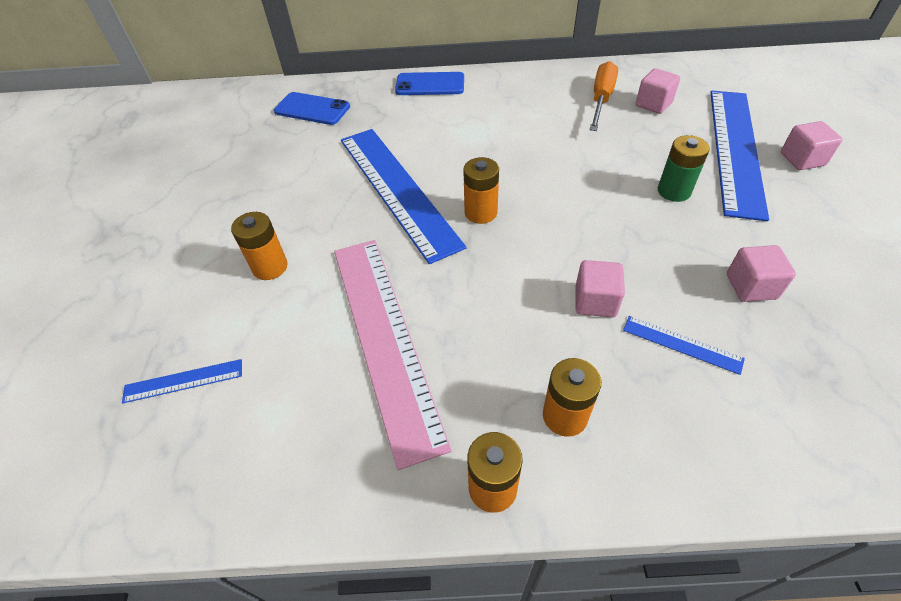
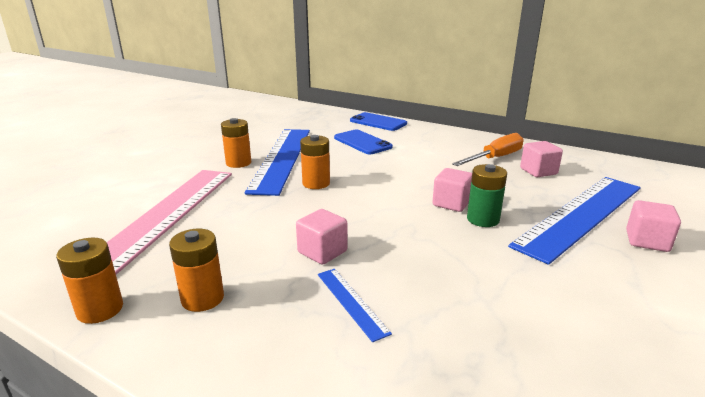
camera: 30 degrees right, 25 degrees down
blue ruler [122,359,242,403] -> none
orange battery [231,212,288,280] -> orange battery moved to [221,118,251,168]
blue phone [274,92,350,125] -> blue phone moved to [334,130,393,155]
pink cube [727,245,796,302] -> pink cube moved to [432,168,472,212]

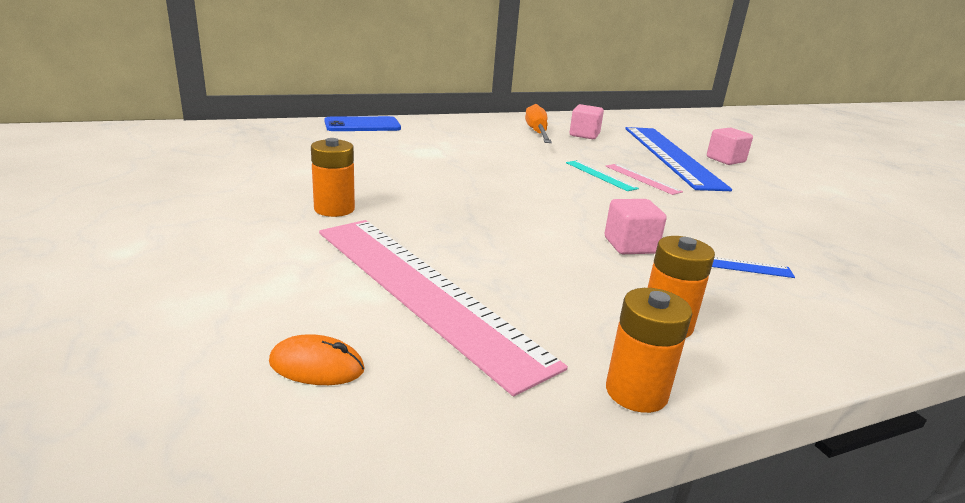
camera: 55 degrees left, 0 degrees up
blue ruler [245,129,310,196] -> none
orange battery [300,135,330,189] -> none
blue phone [334,130,393,155] -> none
pink cube [432,168,472,212] -> turquoise ruler [566,160,639,191]
green battery [467,164,507,227] -> pink ruler [606,164,683,195]
none -> orange mouse [269,334,365,385]

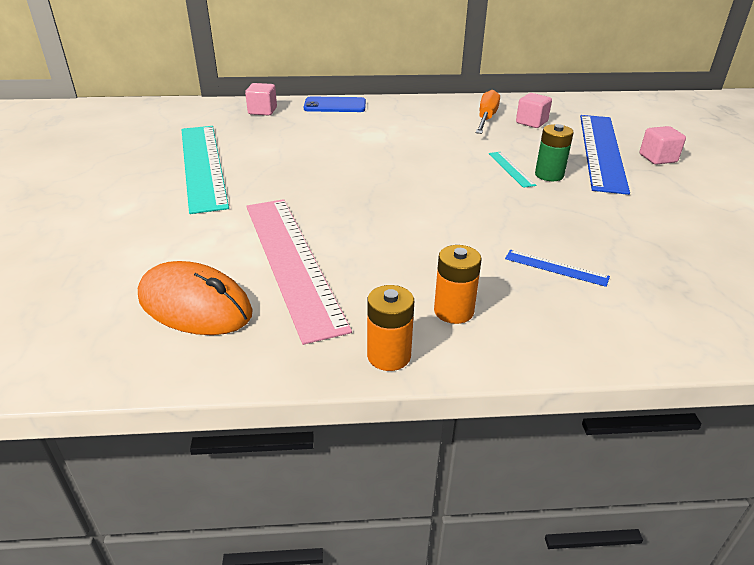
camera: 20 degrees right, 10 degrees up
orange mouse [269,334,365,385] -> orange mouse [138,261,253,335], size x2.11
orange battery [311,138,355,217] -> none
pink cube [605,199,667,254] -> pink cube moved to [245,83,277,115]
pink ruler [606,164,683,195] -> green battery [535,124,574,181]
none -> turquoise ruler [181,126,229,214]

